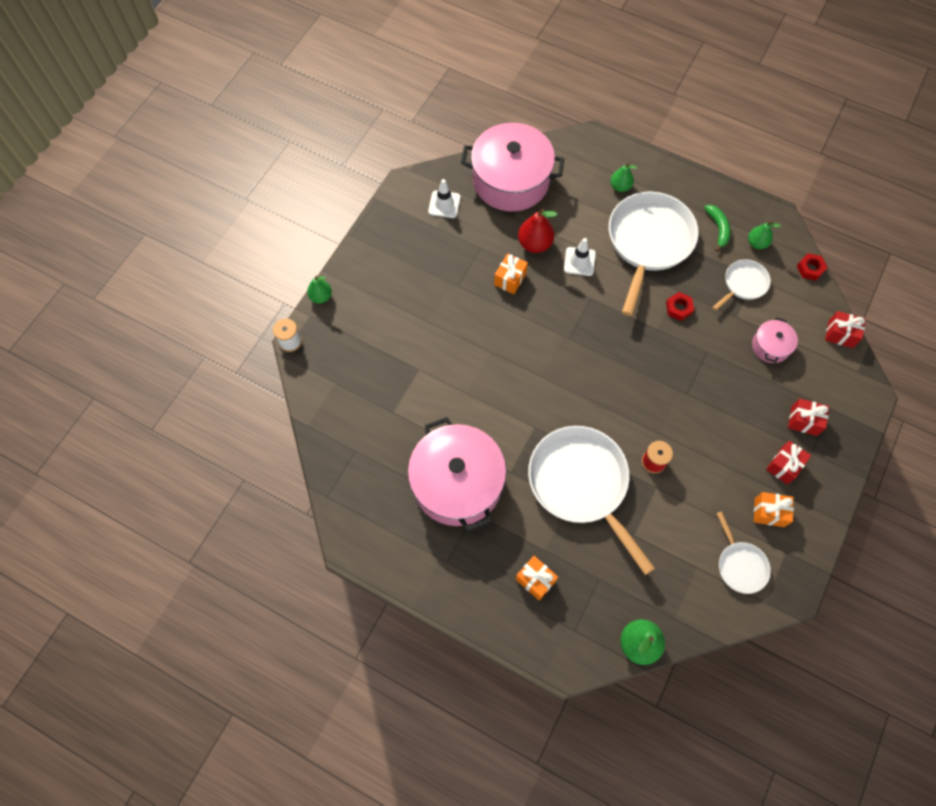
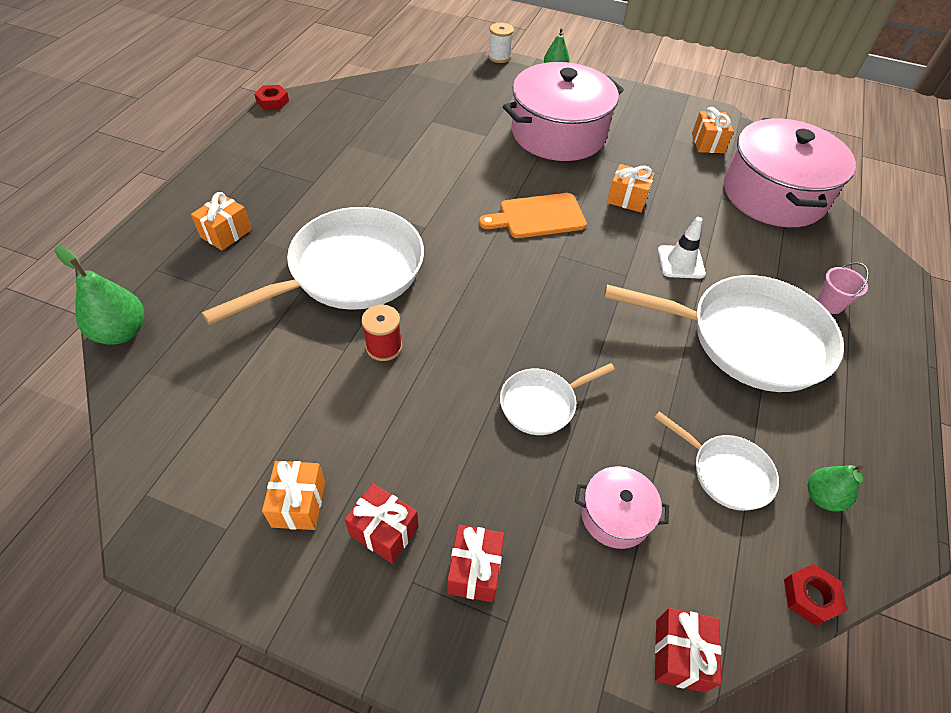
camera: 80 degrees right, 15 degrees down
pink pot [408,417,506,531] -> pink pot moved to [503,62,624,161]
white traffic cone [428,179,460,218] -> orange gift [692,107,734,153]
red pear [518,209,557,253] -> none
green pear [611,163,637,192] -> pink bucket [817,262,869,314]
red nut [666,292,694,321] -> red nut moved to [254,85,289,110]
green banana [704,205,731,252] -> none
white pan [716,511,771,594] -> white pan moved to [500,363,615,435]
none -> orange cutting board [479,193,587,238]

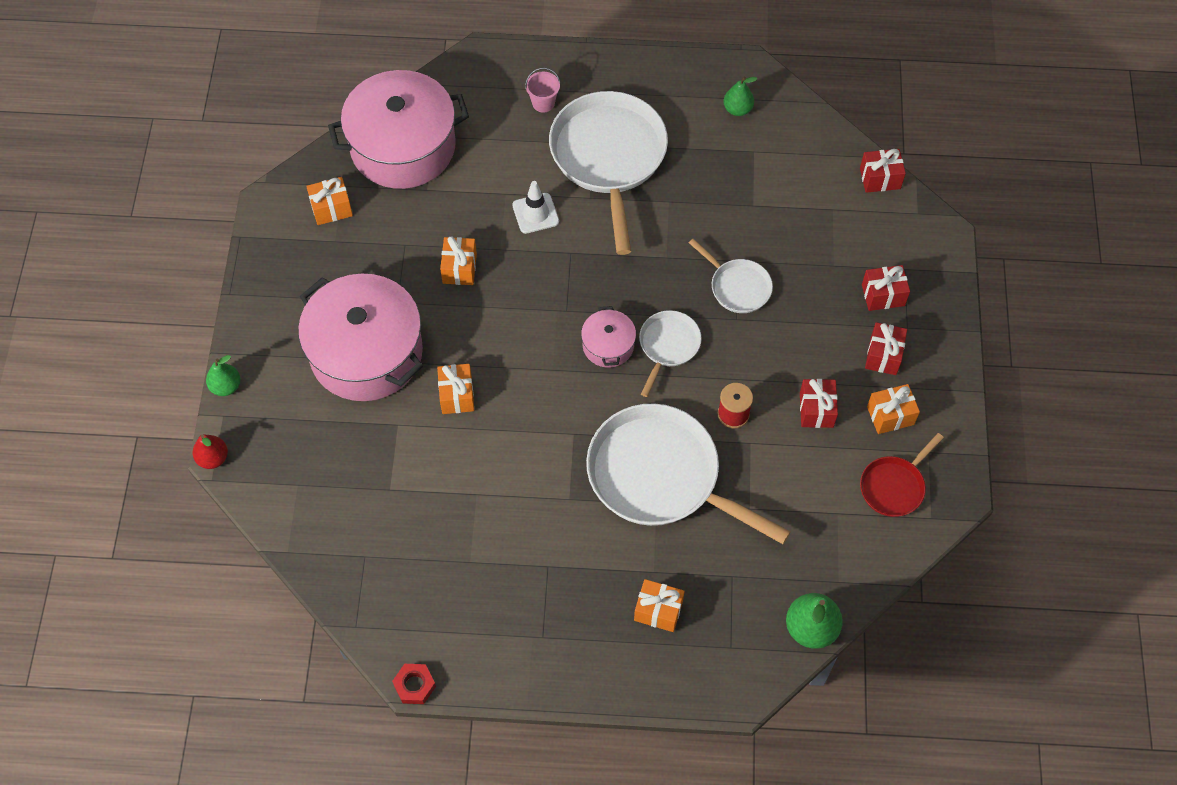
camera: 105 degrees left, 10 degrees up
orange cutting board [479,193,587,238] -> none
white spool [488,23,514,63] -> red pear [192,434,228,469]
pink pot [575,466,669,549] -> pink pot moved to [581,306,636,368]
white pan [654,411,779,511] -> white pan moved to [639,310,702,397]
red nut [784,564,847,626] -> none
none -> orange gift [437,364,474,414]
none -> red gift [800,379,838,428]
none -> red pan [860,433,944,517]

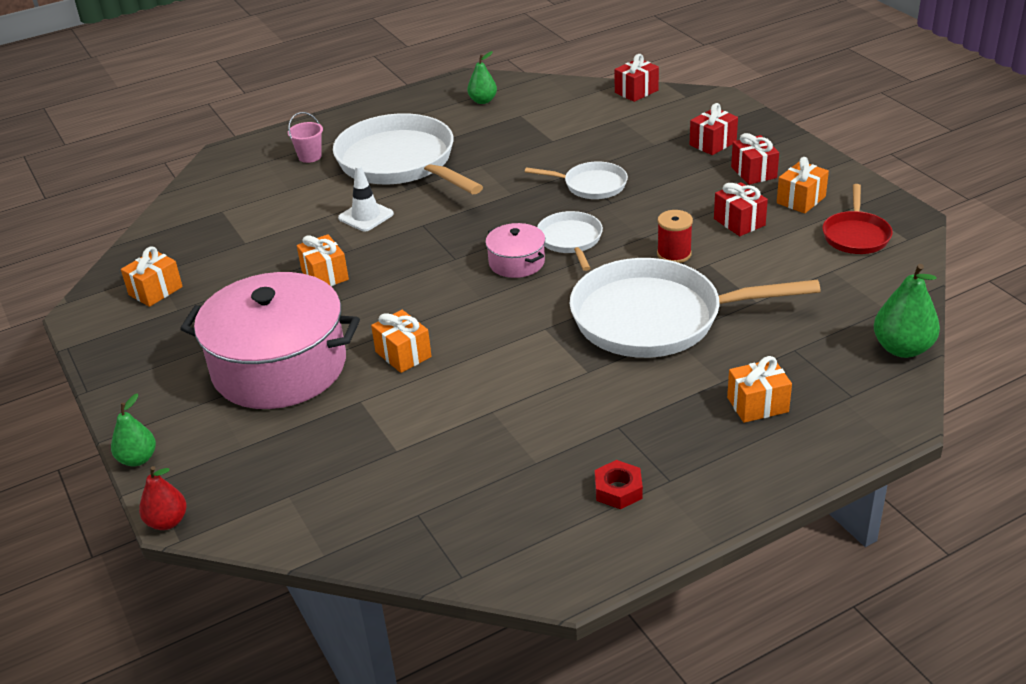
camera: 30 degrees left, 25 degrees down
pink pot [328,70,469,189] -> none
red nut [392,664,436,704] -> red nut moved to [595,460,643,509]

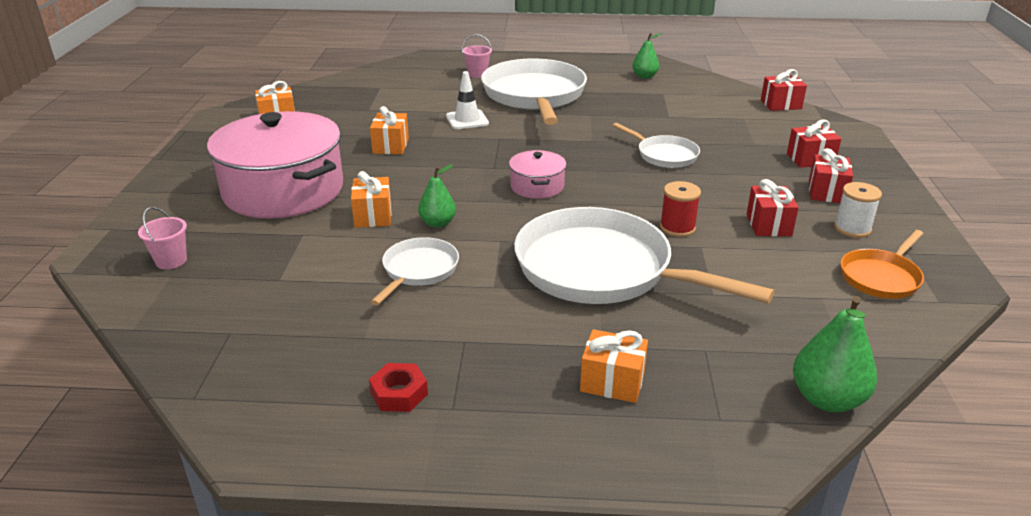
camera: 30 degrees right, 5 degrees down
green pear [111,393,156,467] -> green pear moved to [418,164,456,228]
red pear [139,466,187,530] -> none
white pan [537,211,603,271] -> white pan moved to [371,237,459,305]
orange gift [777,157,829,214] -> white spool [834,182,882,238]
red pan [822,184,893,254] -> orange pan [841,230,924,299]
none -> pink bucket [138,207,187,269]

